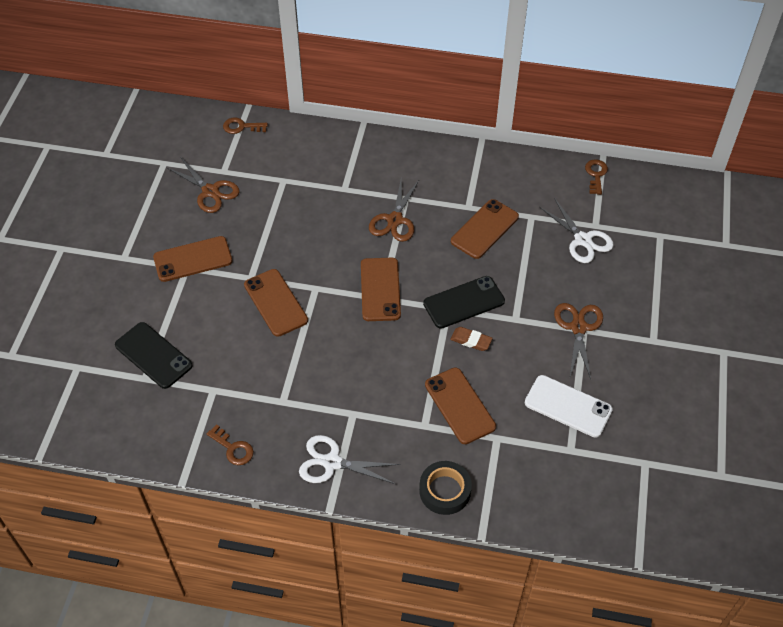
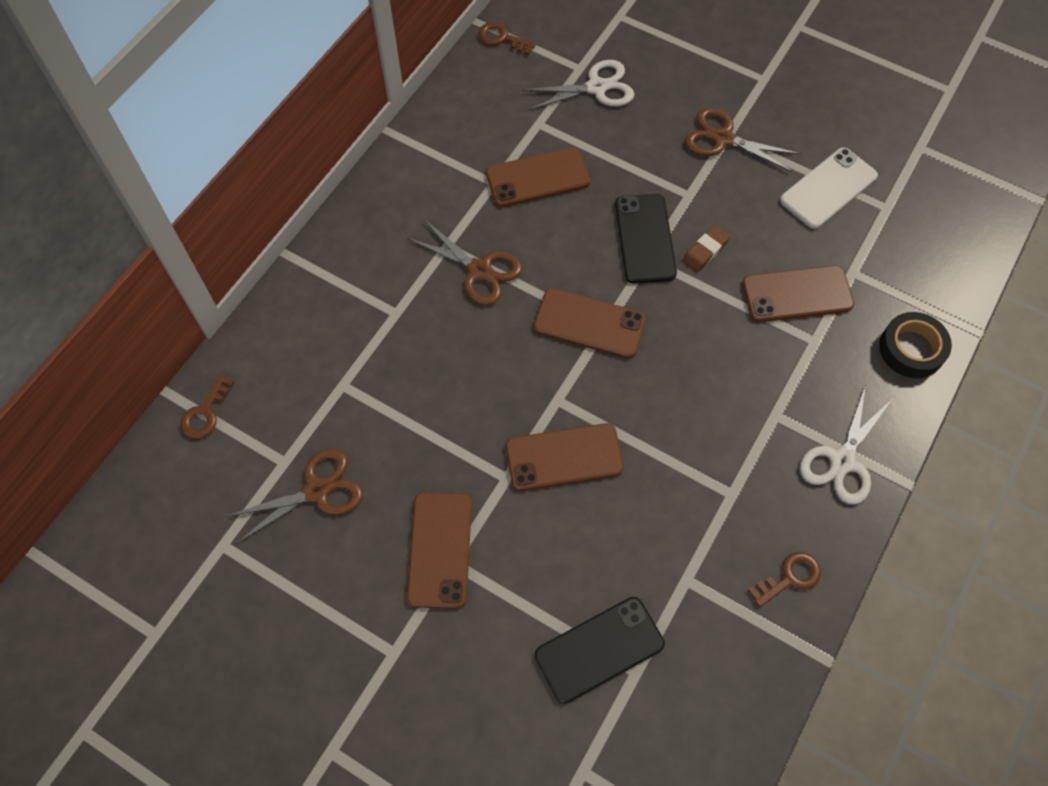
camera: 70 degrees left, 10 degrees up
brown phone [451,199,519,259] -> brown phone turned 75 degrees counterclockwise [486,147,590,207]

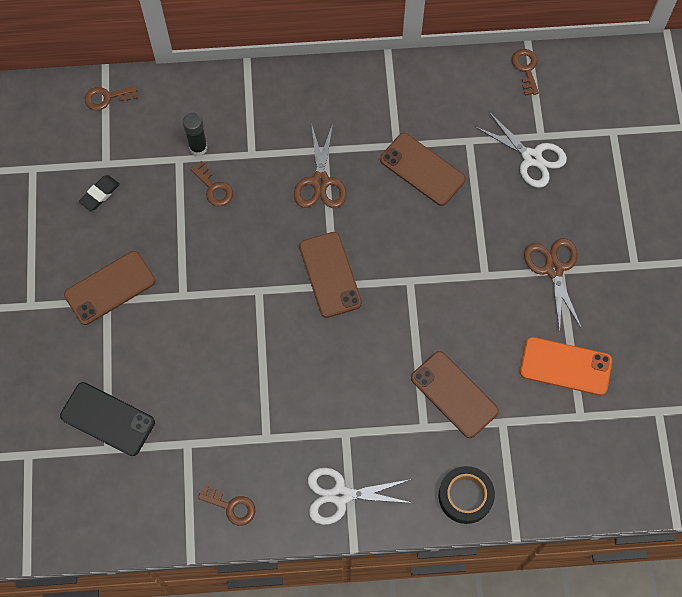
camera: 55 degrees right, 5 degrees up
brown scissors [225,449,363,544] -> black eraser [79,175,120,211]
brown phone [506,423,624,491] -> none
black phone [615,194,677,284] -> none
brown eraser [682,225,730,272] -> none
white phone [780,148,878,229] -> orange phone [520,337,612,395]
none -> black glue stick [183,113,208,156]
none -> brown key [190,161,233,206]

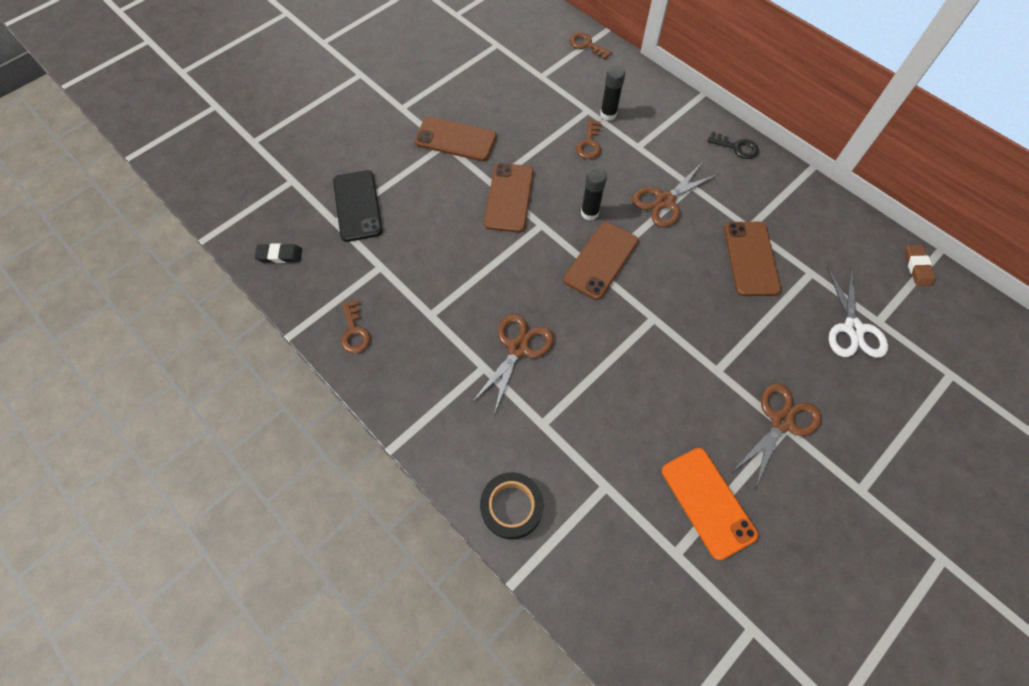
camera: 50 degrees right, 5 degrees down
black eraser [79,175,120,211] -> black eraser moved to [254,243,302,263]
white scissors [308,468,412,525] -> none
brown phone [411,351,499,438] -> brown phone moved to [484,163,534,233]
brown key [512,49,539,96] -> brown eraser [905,245,935,286]
none -> brown scissors [472,314,554,414]
none -> black glue stick [581,167,607,221]
none -> black key [708,132,759,159]

